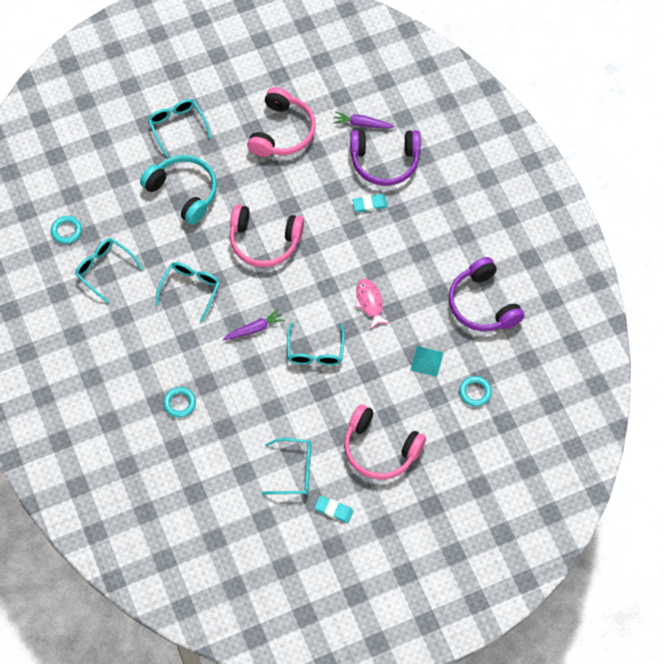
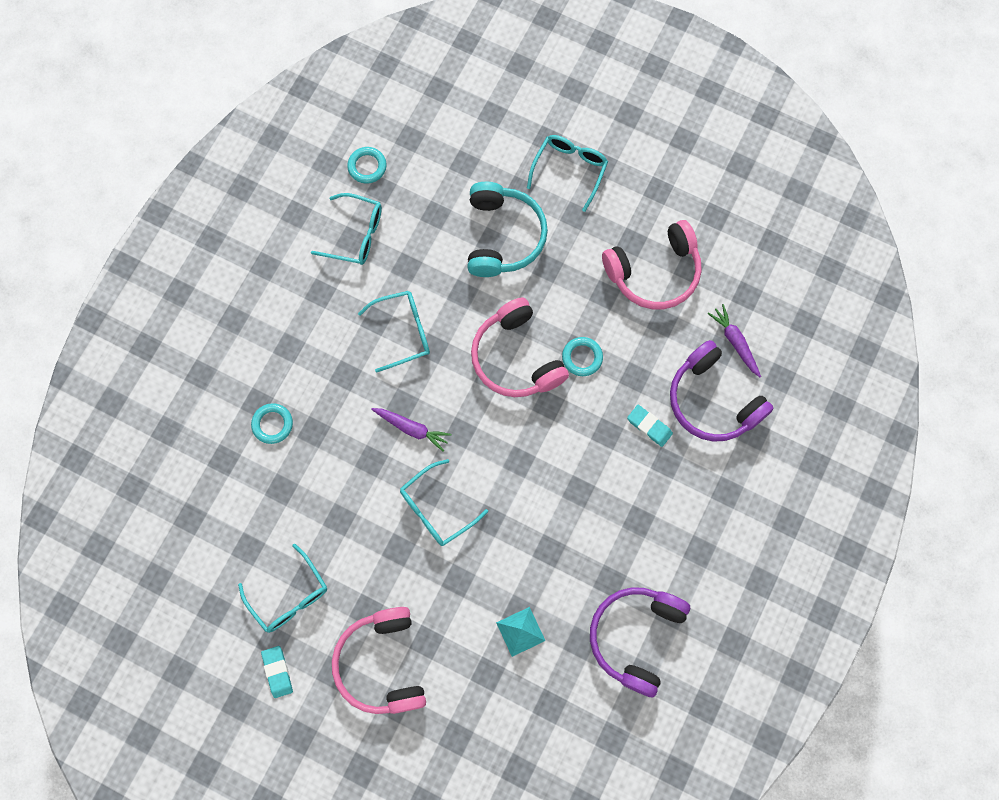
camera: 50 degrees right, 10 degrees up
turquoise glasses [75,238,143,303] -> turquoise glasses turned 105 degrees clockwise [311,193,382,265]
pink fish [355,279,390,329] -> none
turquoise ring [459,376,492,407] -> turquoise ring moved to [562,337,603,376]

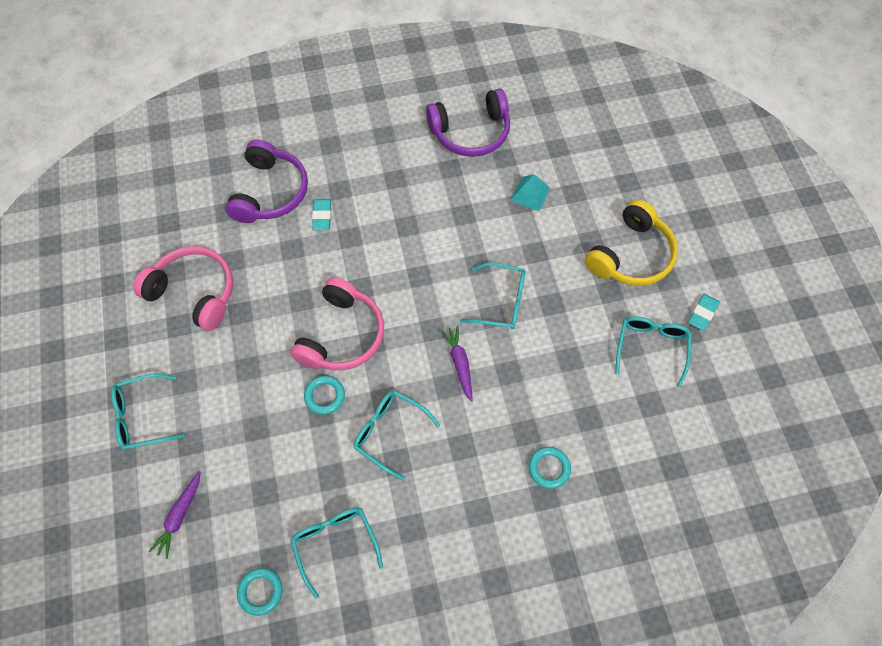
camera: 130 degrees left, 10 degrees down
pink headphones [332,607,426,714] -> yellow headphones [585,199,678,286]
turquoise headphones [467,182,548,277] -> none
turquoise ring [562,337,603,376] -> turquoise ring moved to [304,376,345,415]
purple carrot [707,304,761,377] -> purple carrot moved to [148,471,201,559]

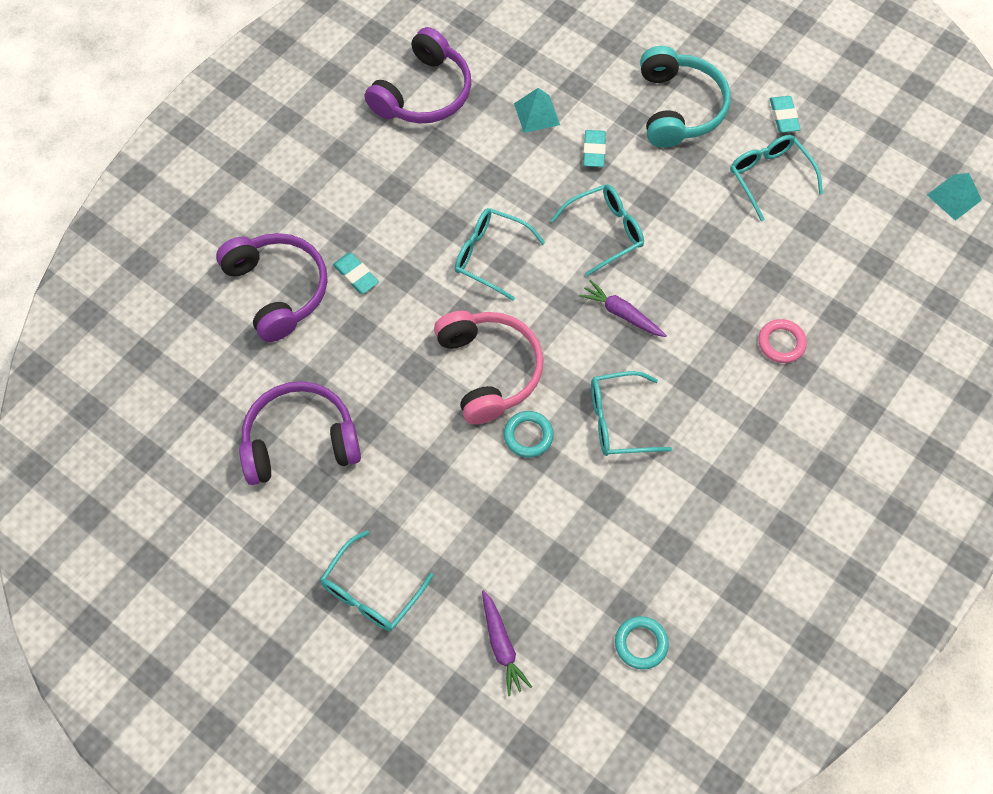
camera: 40 degrees left, 0 degrees up
pink headphones [133,246,233,331] -> purple headphones [239,381,361,485]
turquoise glasses [290,507,383,599] -> turquoise glasses moved to [455,208,545,301]
turquoise ring [528,447,571,489] -> pink ring [758,319,807,363]
yellow headphones [585,199,678,286] -> turquoise headphones [640,46,731,148]
none -> turquoise eraser [583,130,606,167]
none -> turquoise pyramid [927,173,982,221]

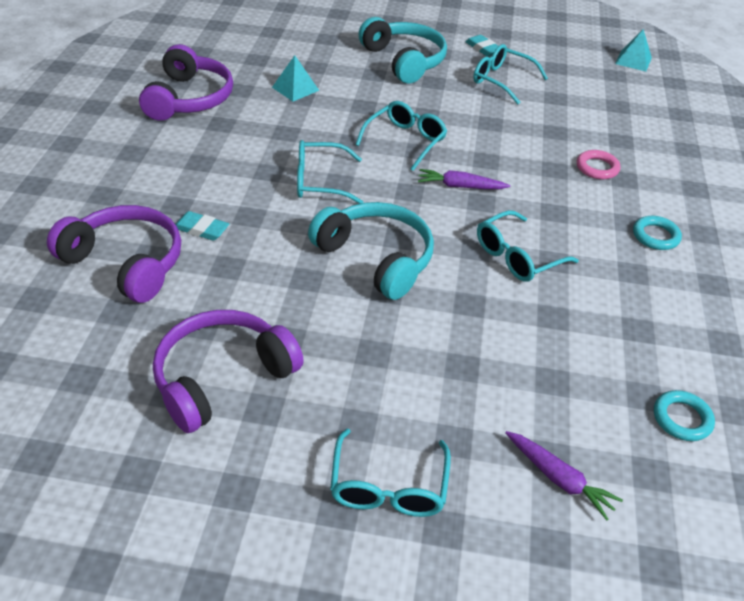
camera: 30 degrees left, 20 degrees down
pink headphones [434,311,543,424] -> turquoise headphones [308,202,434,300]
turquoise ring [504,411,554,458] -> turquoise ring moved to [633,216,682,250]
turquoise eraser [583,130,606,167] -> none

